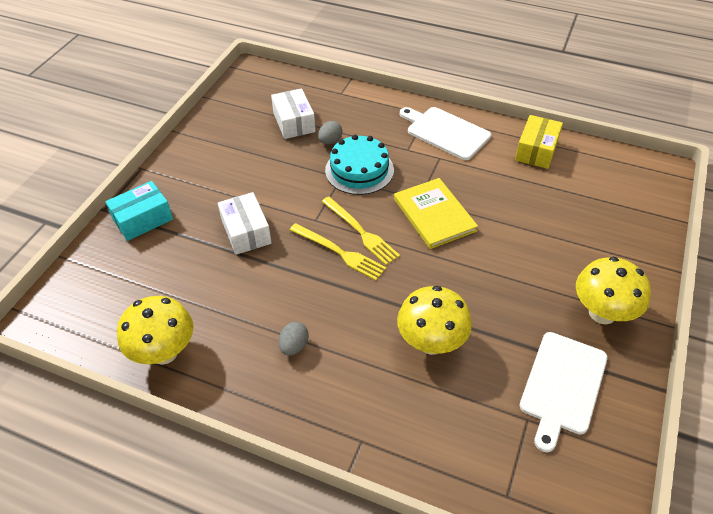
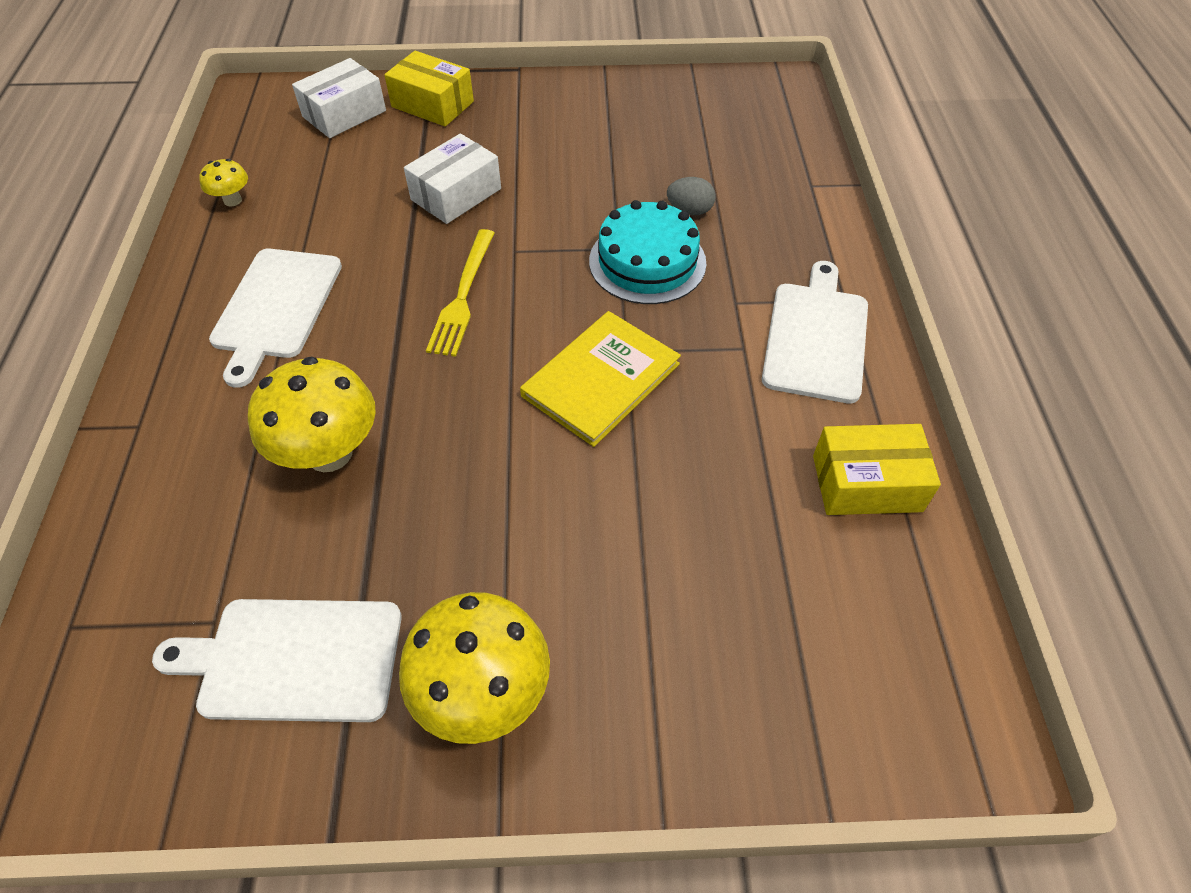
camera: 65 degrees right, 5 degrees up
turquoise box [105,181,173,241] -> yellow box [384,51,474,126]
yellow mushroom [117,296,193,365] -> yellow mushroom [199,159,248,206], size x0.49
white box [271,88,316,139] -> white box moved to [292,58,386,138]
grey egg [279,322,309,356] -> white cutting board [209,248,342,388]
yellow fork [322,197,400,265] -> none

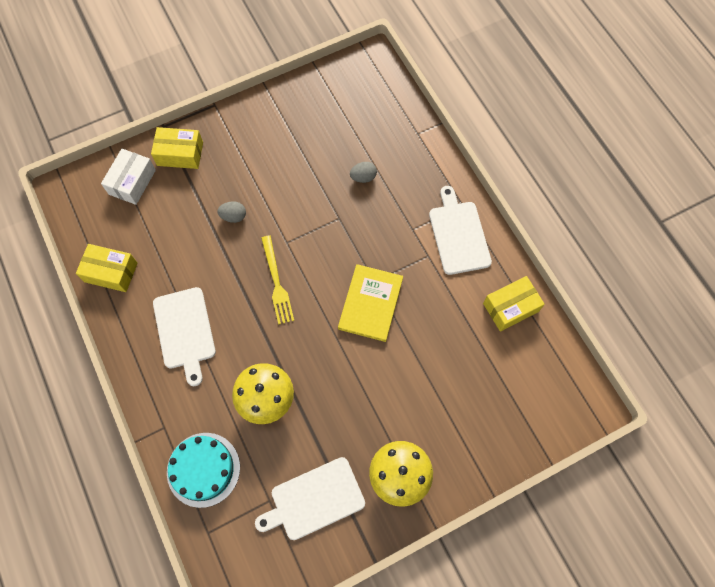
camera: 25 degrees left, 15 degrees up
yellow mushroom [199,159,248,206] -> yellow box [76,244,138,292]
white box [404,133,501,224] -> grey egg [217,201,246,223]
turquoise cake [589,200,706,304] -> turquoise cake moved to [167,433,240,508]

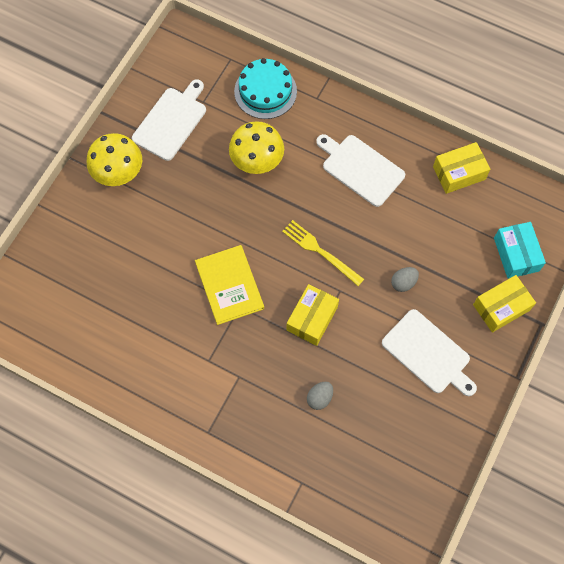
camera: 145 degrees right, 0 degrees up
white box [101,149,156,205] -> turquoise box [494,222,546,279]
white cutting board [429,186,492,275] -> white cutting board moved to [382,309,477,396]
yellow box [483,276,545,331] -> yellow box moved to [287,284,339,346]

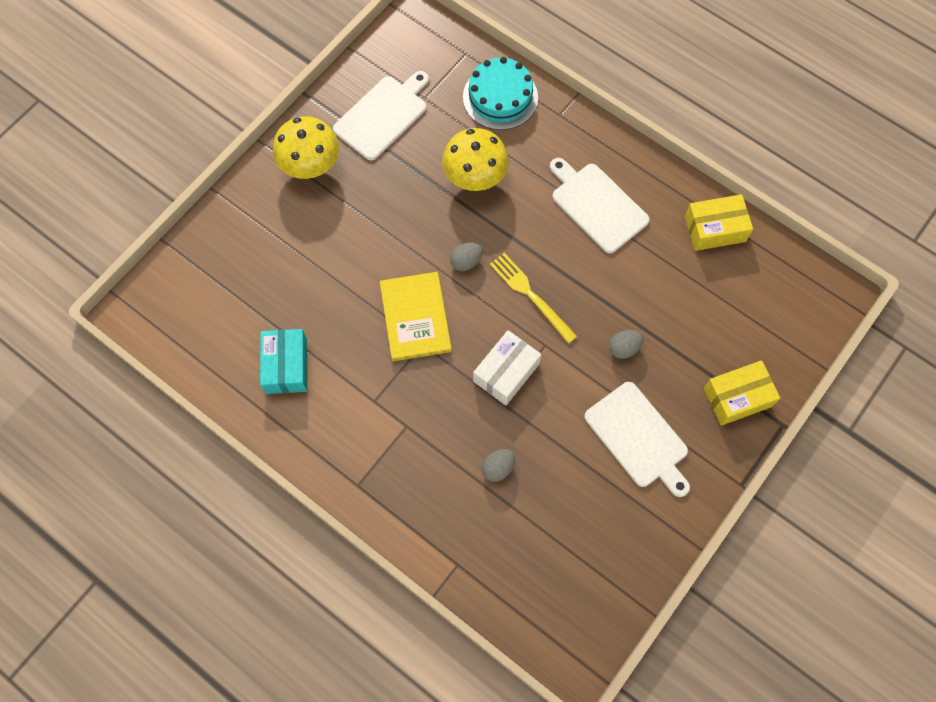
camera: 10 degrees right, 0 degrees up
yellow box [287,284,339,346] -> white box [473,330,541,406]
turquoise box [494,222,546,279] -> turquoise box moved to [260,329,307,394]
none -> grey egg [450,243,483,271]

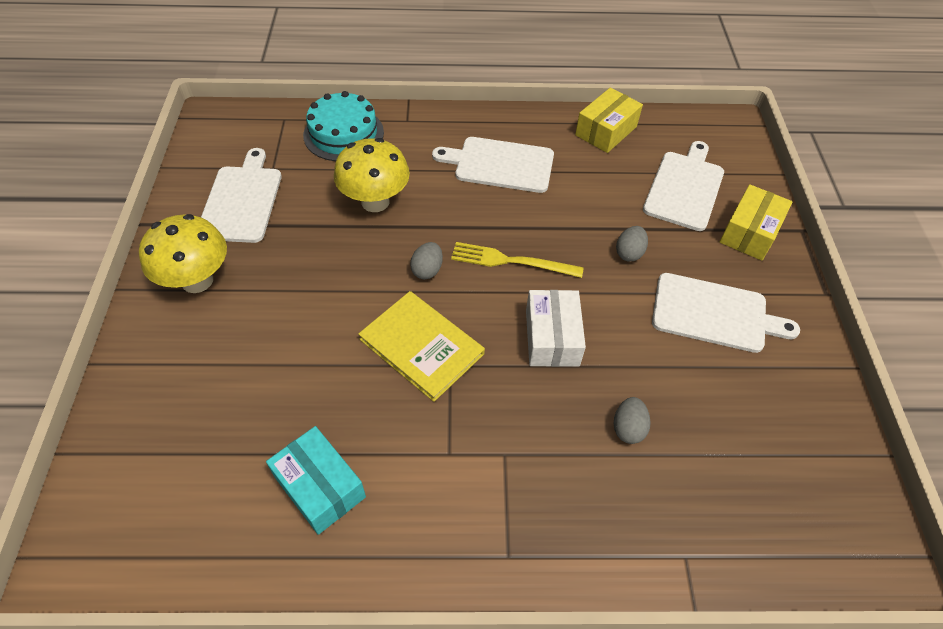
camera: 40 degrees left, 15 degrees down
none -> white cutting board [643,141,724,231]

